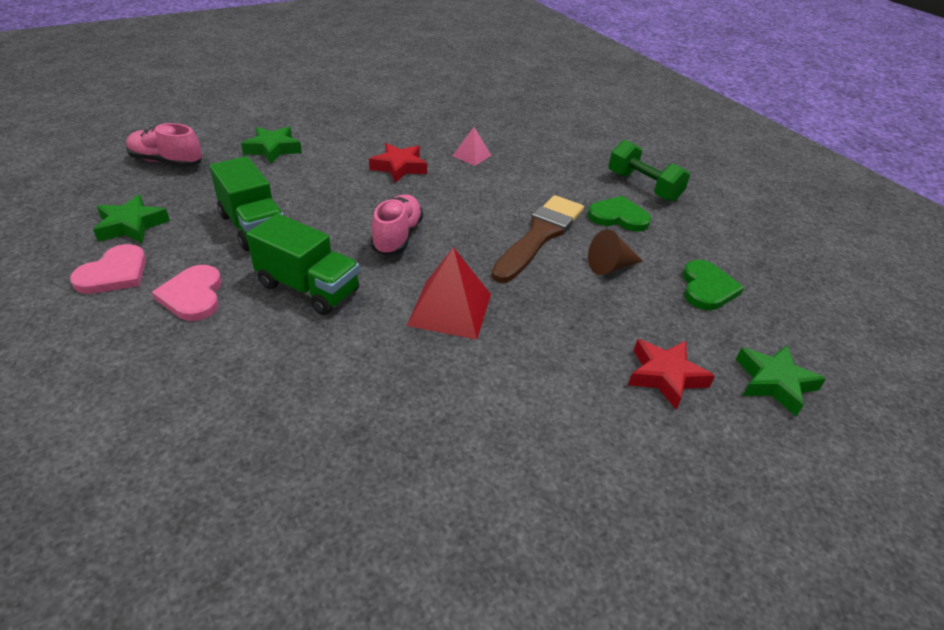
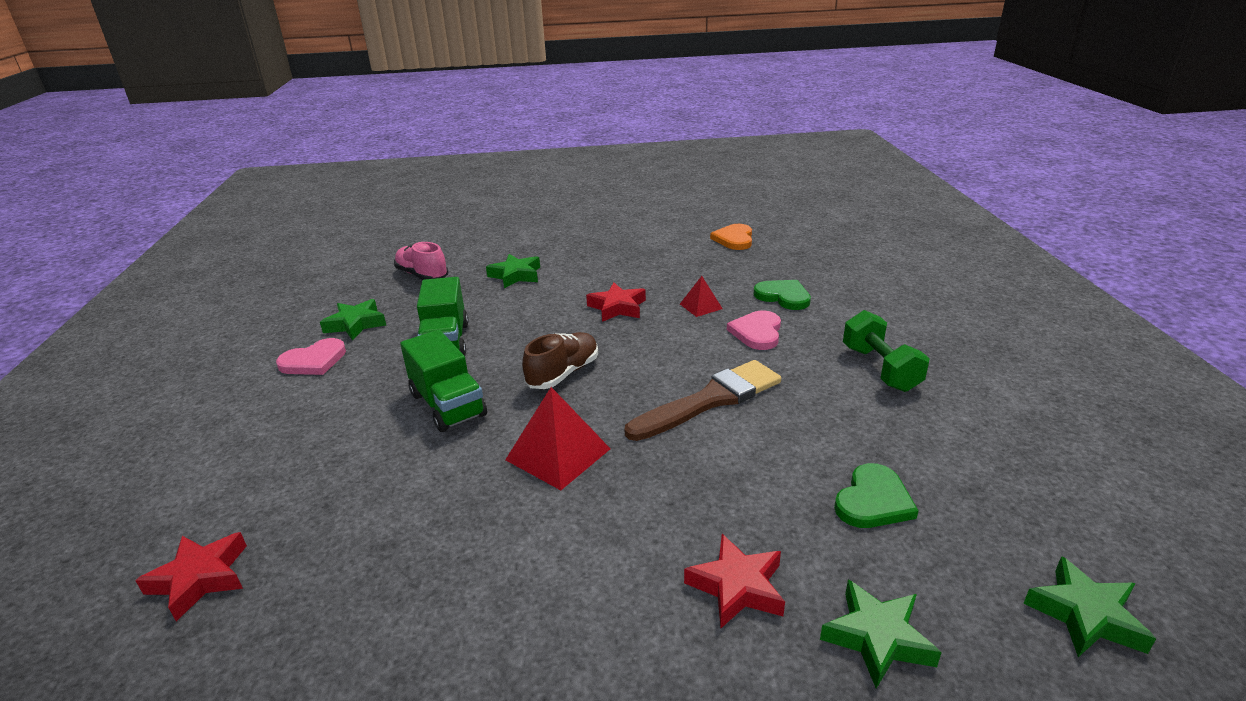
camera: 30 degrees right, 10 degrees down
pink heart [152,265,222,321] -> pink heart moved to [727,311,781,350]
pink shoe [370,194,423,256] -> brown shoe [522,332,598,389]
pink pyramid [453,127,492,166] -> red pyramid [680,276,723,317]
green heart [588,196,651,232] -> green heart moved to [754,280,811,310]
brown cone [588,229,643,275] -> none
none -> red star [135,532,247,622]
none -> orange heart [710,224,752,250]
none -> green star [1023,556,1156,657]

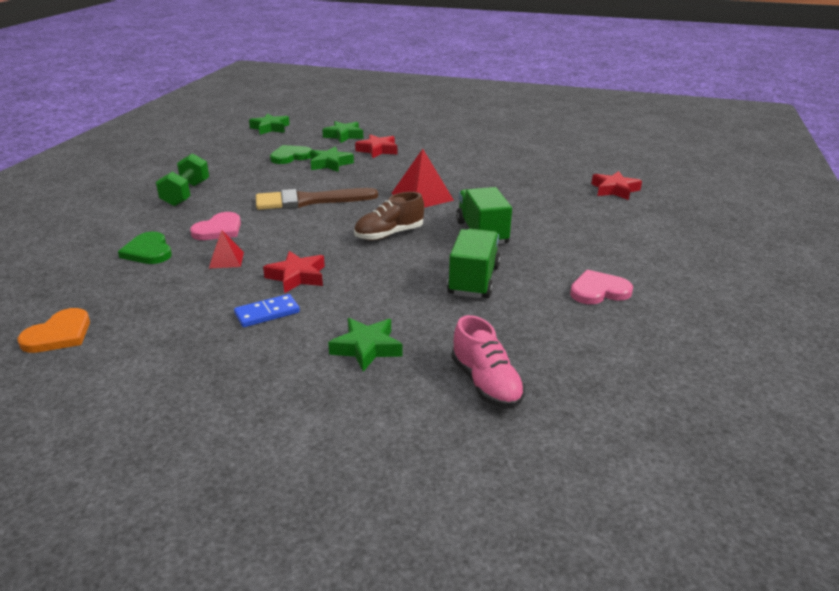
camera: 160 degrees left, 0 degrees up
green star [320,299,386,340] -> green star moved to [310,146,354,172]
none -> blue domino [234,294,300,327]

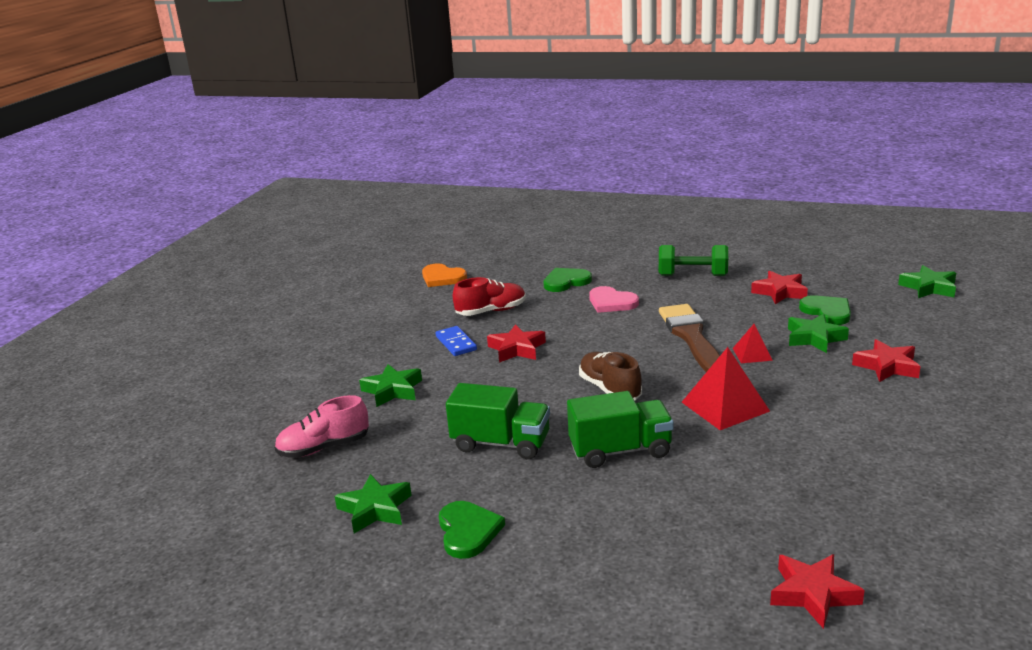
camera: 95 degrees right, 5 degrees down
red pyramid [209,230,244,269] -> red pyramid moved to [733,324,773,363]
green star [322,121,363,143] -> green star moved to [335,474,412,533]
pink heart [570,270,633,304] -> green heart [439,501,505,559]
none -> red shoe [453,277,526,316]
none -> red star [751,271,808,304]

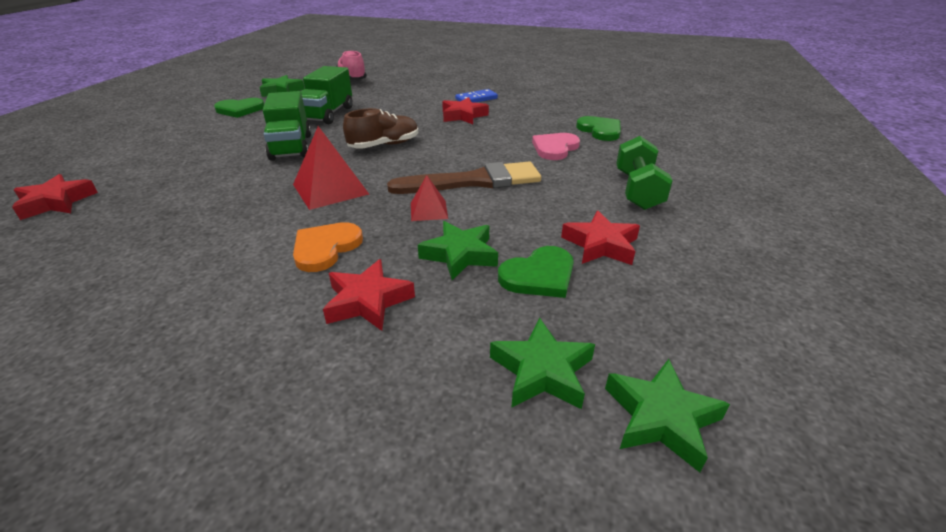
camera: 85 degrees right, 10 degrees up
green star [359,364,422,407] -> green star moved to [490,317,595,409]
orange heart [422,263,467,287] -> orange heart moved to [293,222,363,272]
red shoe [453,277,526,316] -> none

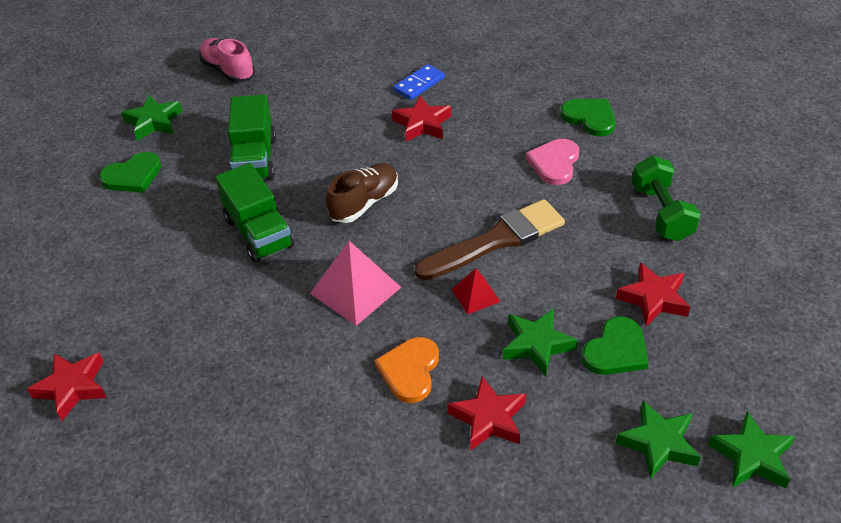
camera: 15 degrees left, 10 degrees up
red pyramid [293,126,369,210] -> pink pyramid [310,241,401,326]

